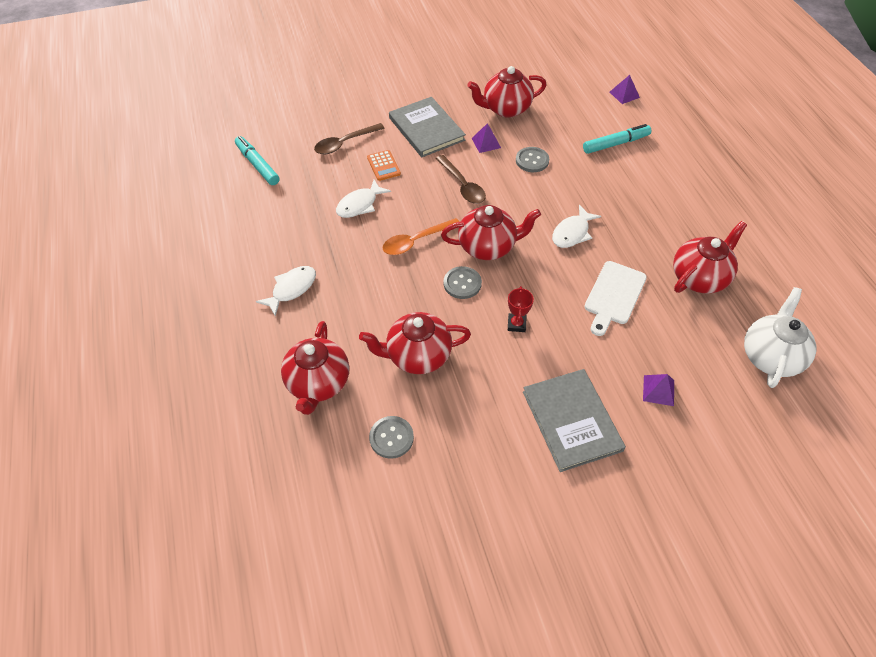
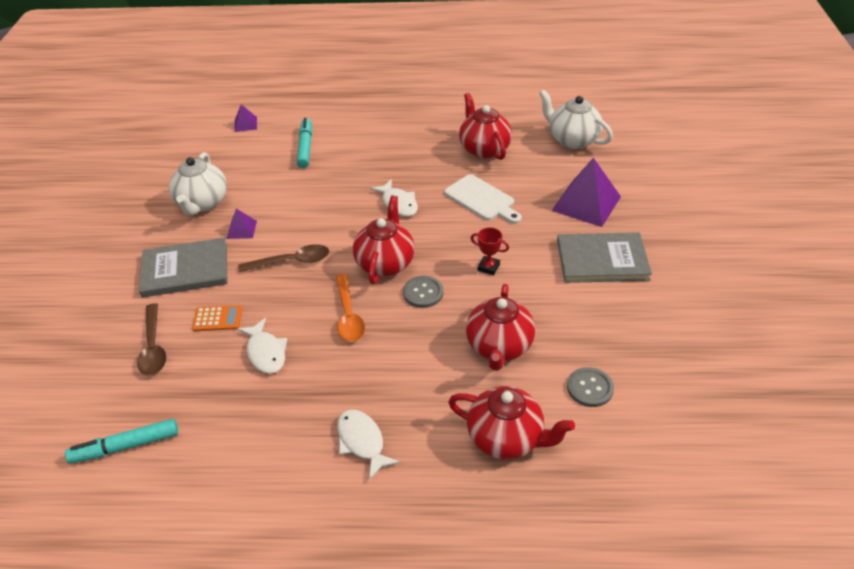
camera: 70 degrees left, 10 degrees down
red teapot [467,66,546,117] -> white teapot [169,152,227,215]
grey button [516,147,549,172] -> none
purple pyramid [643,374,674,406] -> purple pyramid [552,158,621,227], size x2.05

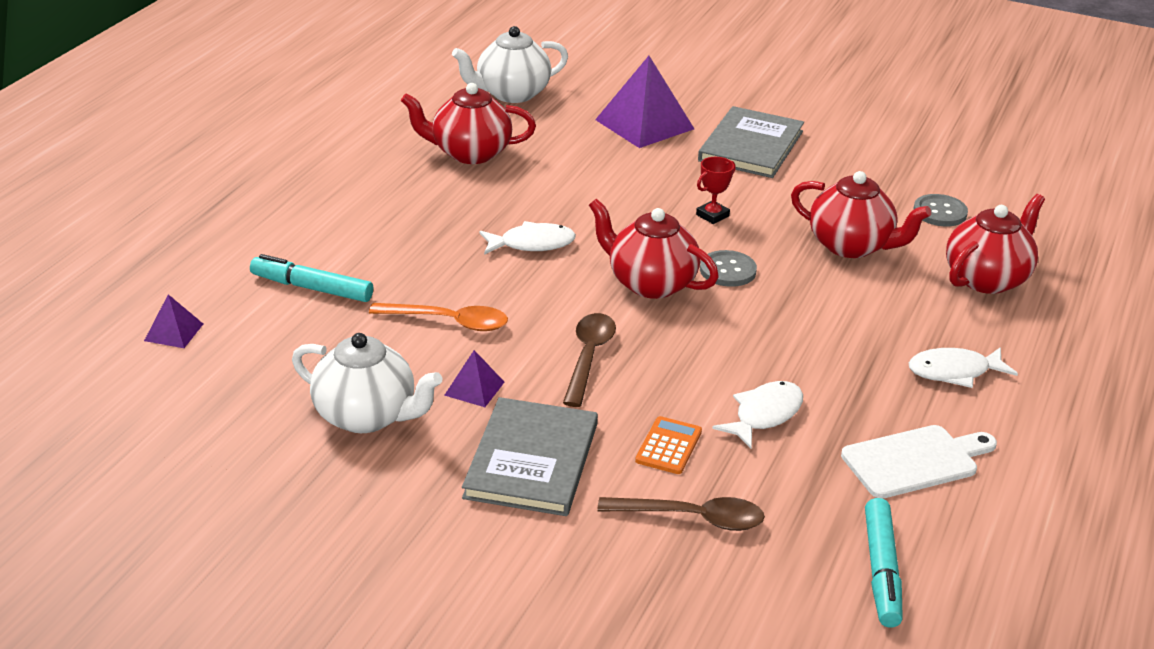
camera: 70 degrees left, 10 degrees down
white fish [237,318,287,374] -> white fish turned 45 degrees counterclockwise [712,381,803,449]
orange spoon [336,274,365,342] -> orange spoon moved to [369,303,508,331]
white cutting board [444,174,522,224] -> white cutting board moved to [841,425,997,498]

